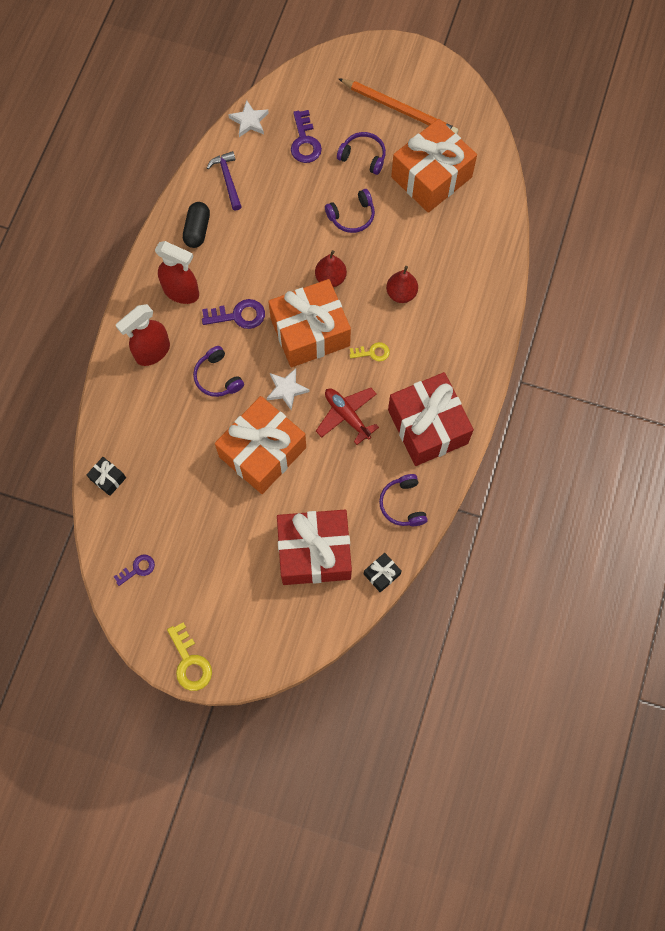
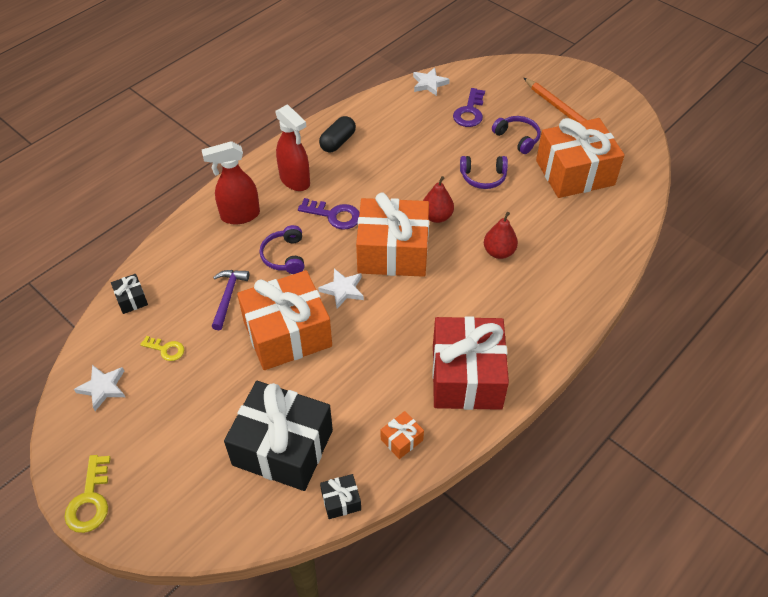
camera: 25 degrees right, 20 degrees down
purple key [114,555,155,586] -> white star [74,365,125,411]
purple hammer [207,151,242,211] -> purple hammer moved to [212,270,249,330]
red gift [277,510,352,585] -> black gift [224,381,333,491]
red plane [316,388,379,445] -> none
yellow key [350,342,390,362] -> yellow key moved to [140,336,184,361]
purple headphones [379,474,428,526] -> orange gift [381,411,424,459]

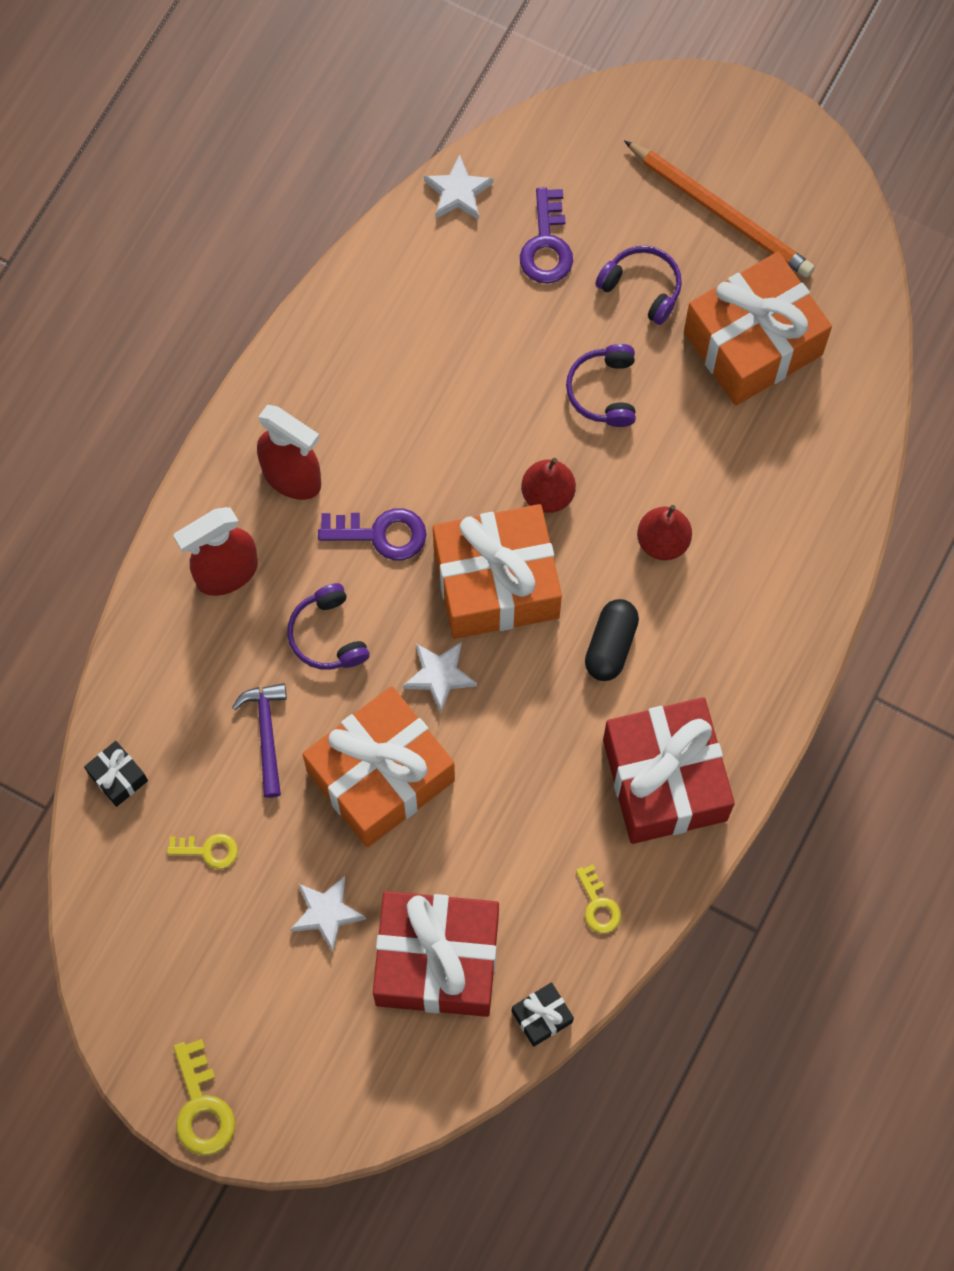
camera: 15 degrees left, 20 degrees up
white star [74,365,125,411] -> white star moved to [290,876,366,952]
black gift [224,381,333,491] -> red gift [373,891,499,1017]
black capsule [319,116,356,152] -> black capsule moved to [585,599,639,681]
orange gift [381,411,424,459] -> yellow key [576,864,621,933]
purple headphones [460,156,508,189] -> purple headphones turned 105 degrees clockwise [566,344,636,427]

